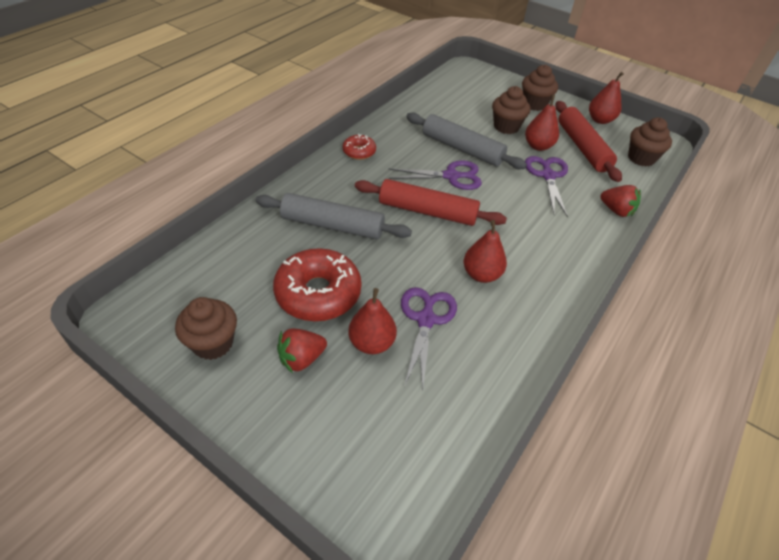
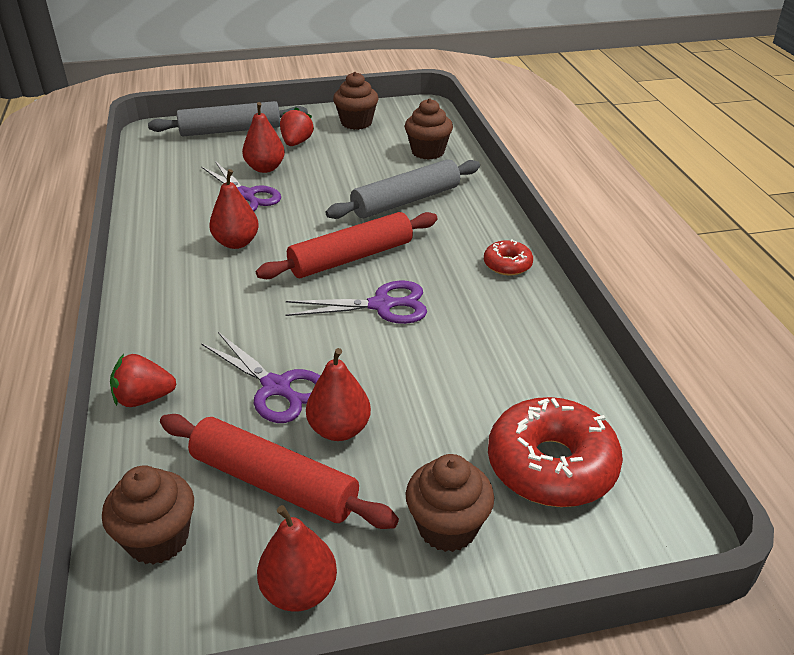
camera: 135 degrees right, 10 degrees down
red donut [273,248,361,321] -> red donut moved to [488,397,623,507]
purple scissors [388,160,482,190] -> purple scissors turned 135 degrees counterclockwise [286,281,427,324]
grey rolling pin [406,112,527,169] -> grey rolling pin moved to [148,101,308,136]
brown cupcake [492,86,530,134] -> brown cupcake moved to [405,98,453,160]

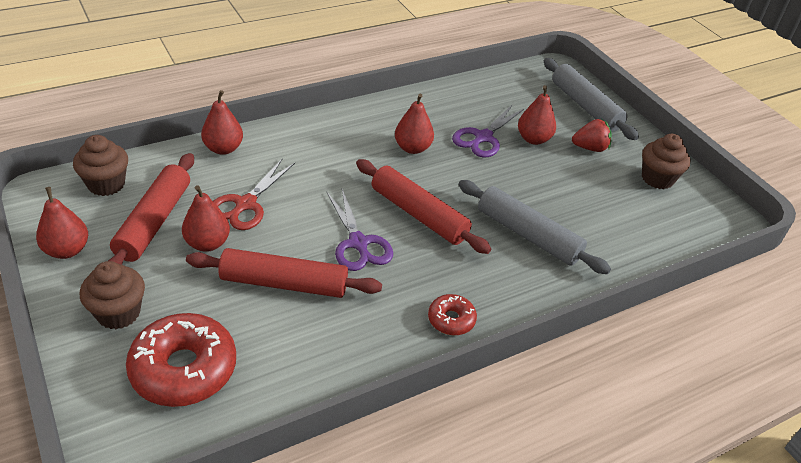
camera: 70 degrees right, 5 degrees up
red strawberry [110,354,176,407] -> red pear [201,90,243,155]
purple scissors [201,332,320,423] -> red scissors [213,159,295,230]
brown cupcake [405,98,453,160] -> none
none -> red rolling pin [186,248,382,298]

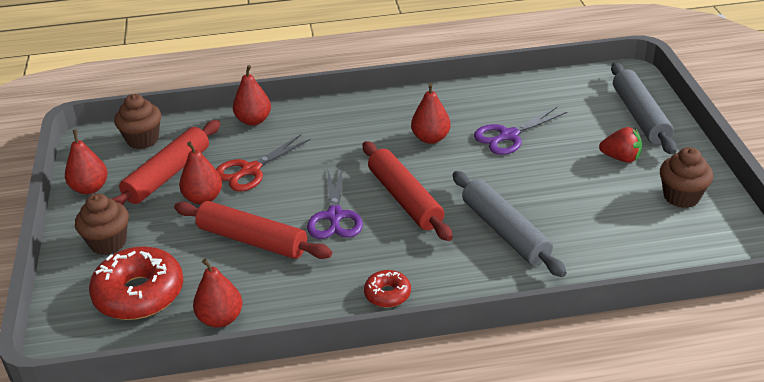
camera: 25 degrees right, 5 degrees down
red pear [518,85,556,145] -> red pear moved to [193,259,242,328]

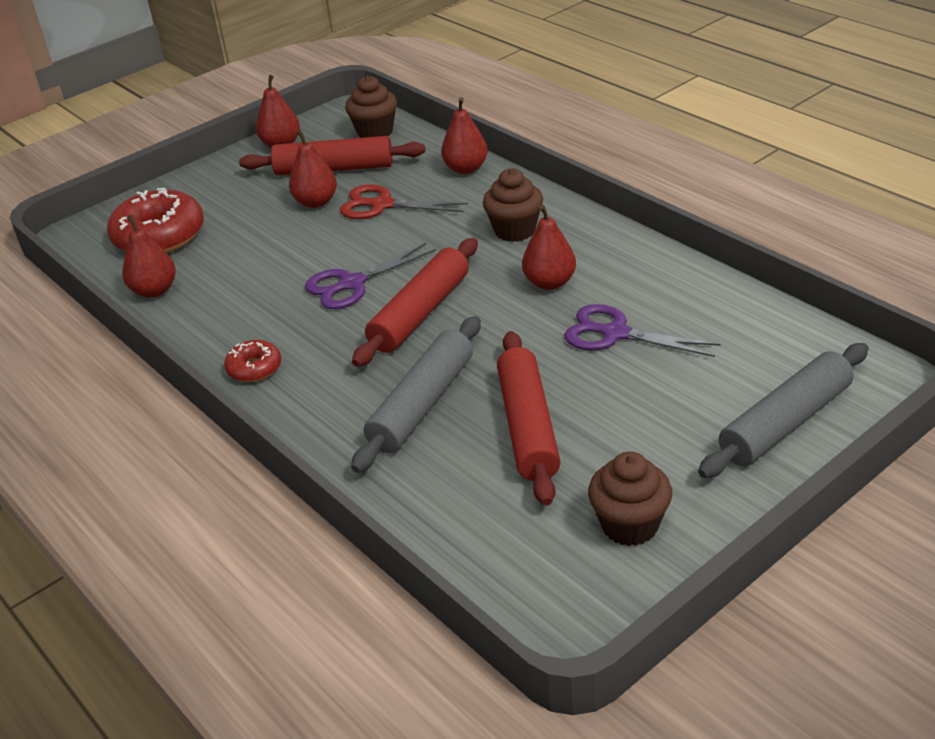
camera: 60 degrees right, 0 degrees up
brown cupcake [75,194,129,255] -> brown cupcake moved to [483,168,543,242]
red rolling pin [174,201,332,259] -> red rolling pin moved to [497,331,561,506]
red strawberry [599,127,642,163] -> none

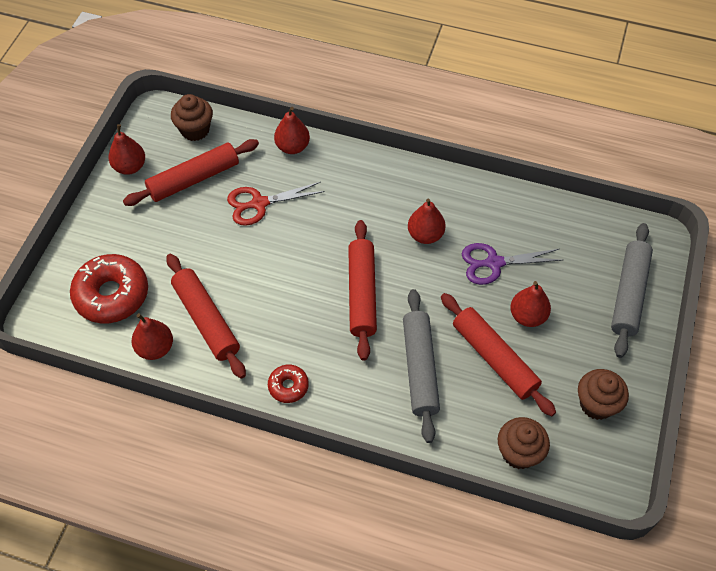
camera: 35 degrees left, 20 degrees up
red pear [289,129,337,208] -> red pear moved to [510,281,551,327]
purple scissors [305,243,436,309] -> none
brown cupcake [483,168,543,242] -> brown cupcake moved to [498,417,550,469]
none -> red rolling pin [166,254,246,379]

